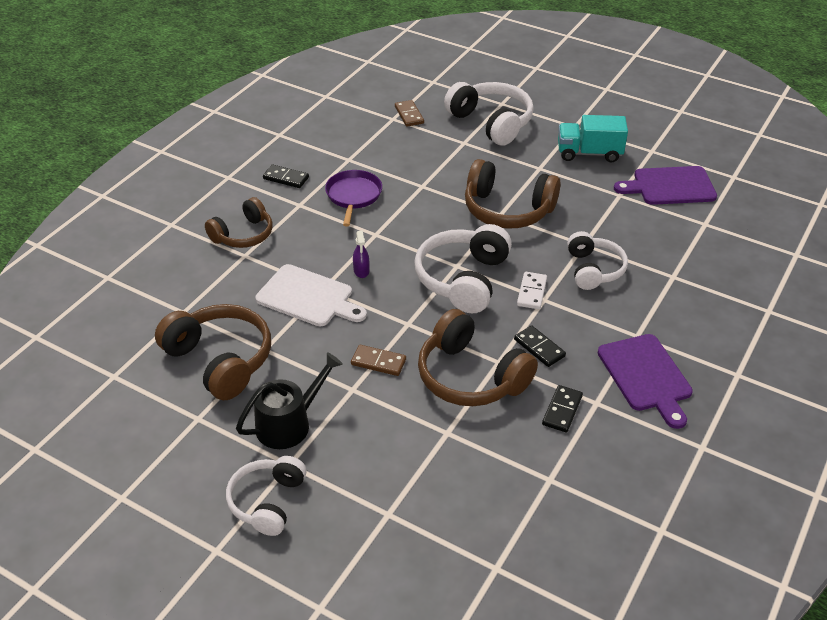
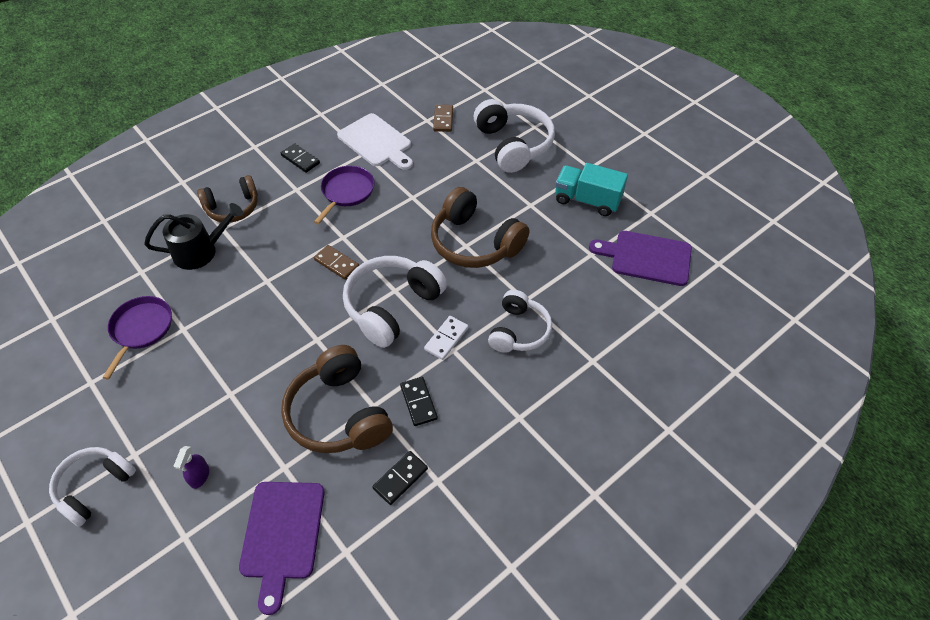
camera: 20 degrees right, 10 degrees up
brown headphones [155,304,271,400] -> purple pan [102,296,172,380]
black watering can [236,352,343,449] -> black watering can moved to [144,203,243,270]
white cutting board [255,264,367,326] -> white cutting board moved to [337,113,413,170]
brown domino [351,345,406,376] -> brown domino moved to [314,245,359,280]
purple spray bottle [353,231,369,278] -> purple spray bottle moved to [174,446,209,489]
purple cutting board [598,334,693,429] -> purple cutting board moved to [239,482,324,615]

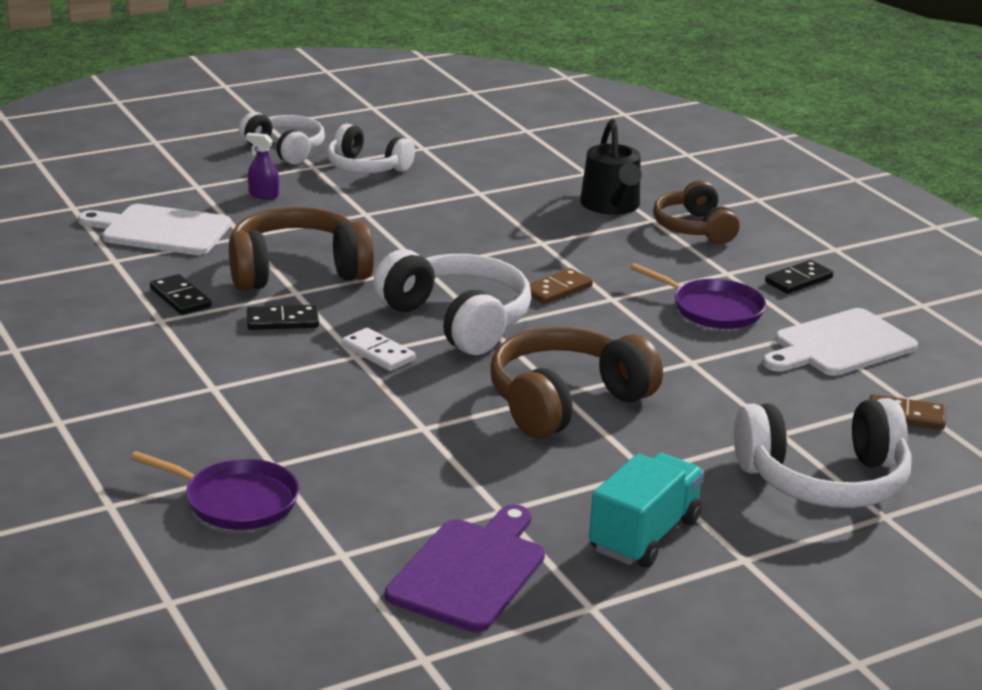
camera: 100 degrees right, 25 degrees down
purple pan [102,296,172,380] -> purple pan moved to [131,451,300,530]
purple cutting board [239,482,324,615] -> white cutting board [78,204,231,255]
white headphones [488,290,552,353] -> white headphones moved to [327,124,415,173]

